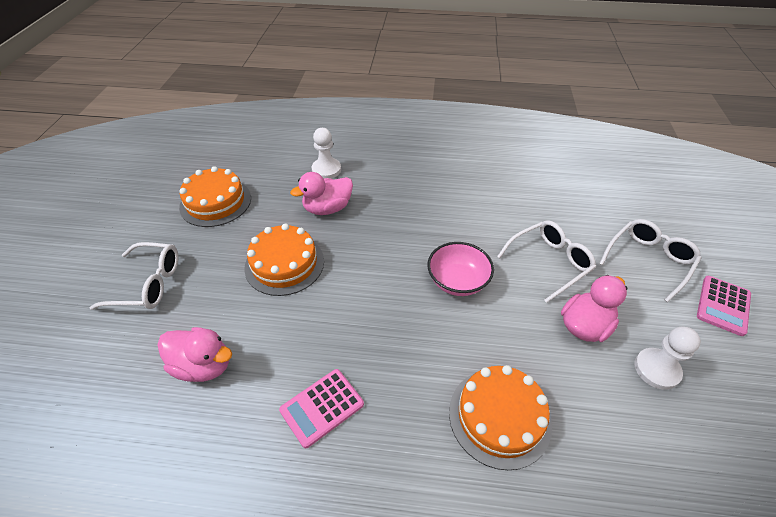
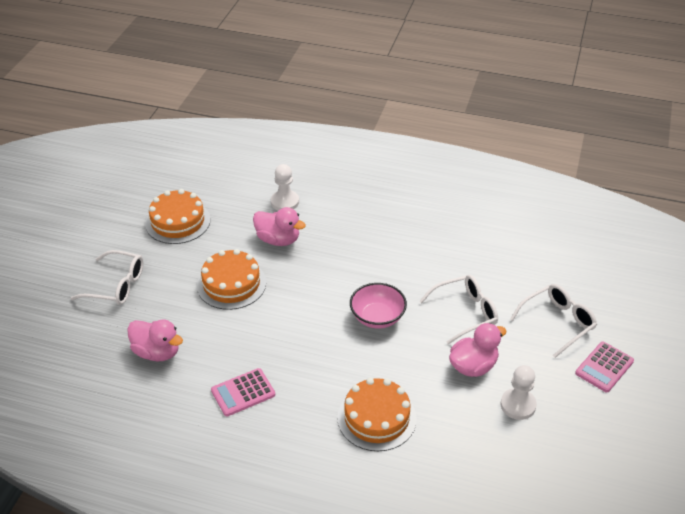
camera: 10 degrees right, 5 degrees down
pink duck [290,172,353,215] -> pink duck turned 135 degrees counterclockwise [253,207,306,246]

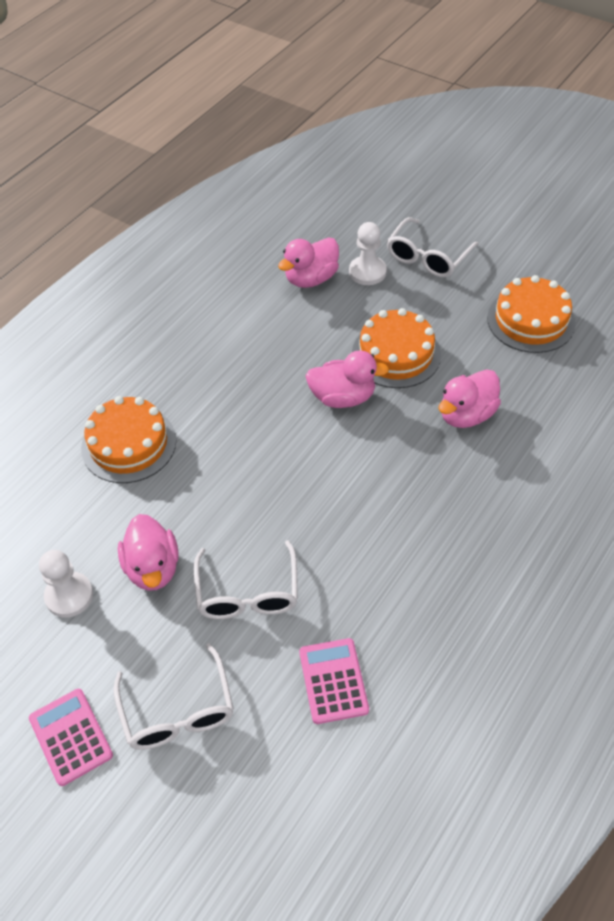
camera: 110 degrees right, 10 degrees up
pink calculator [211,368,275,416] -> pink calculator moved to [299,638,369,724]
white pawn [271,164,299,211] -> white pawn moved to [349,222,387,285]
pink bowl [350,283,407,329] -> none
none -> pink duck [306,350,389,408]

